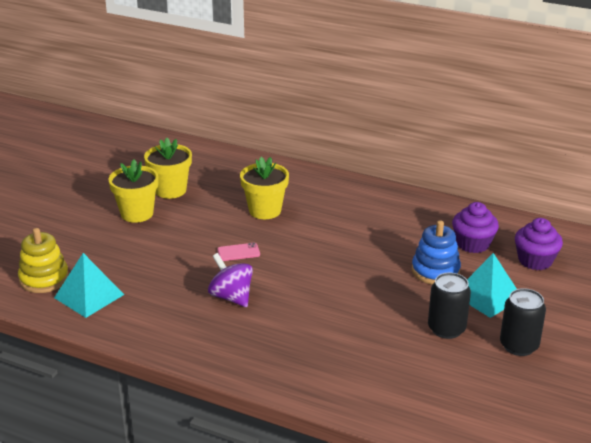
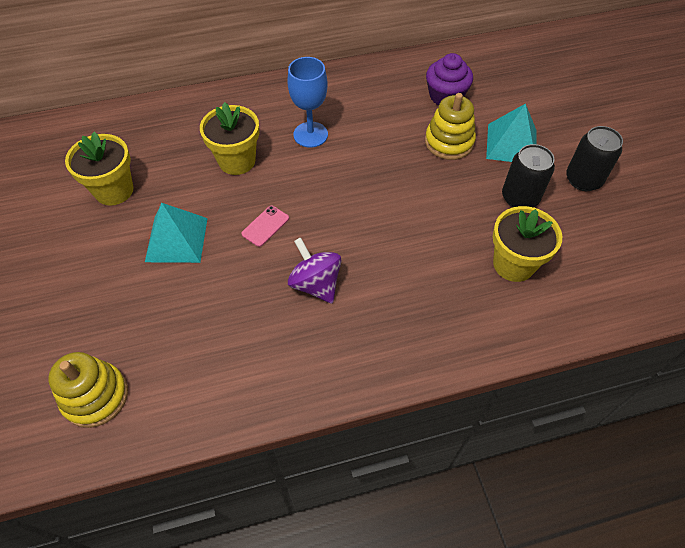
camera: 40 degrees left, 25 degrees up
turquoise pyramid [54,253,124,318] -> turquoise pyramid moved to [145,203,208,263]
yellow flower pot [109,159,158,223] -> yellow flower pot moved to [493,206,562,282]
purple spinning top [208,253,253,307] -> purple spinning top turned 45 degrees clockwise [288,237,342,304]
blue stacking toy [412,220,461,285] -> yellow stacking toy [425,93,476,160]
purple cupcake [515,218,563,270] -> none
none -> blue goblet [287,57,328,148]

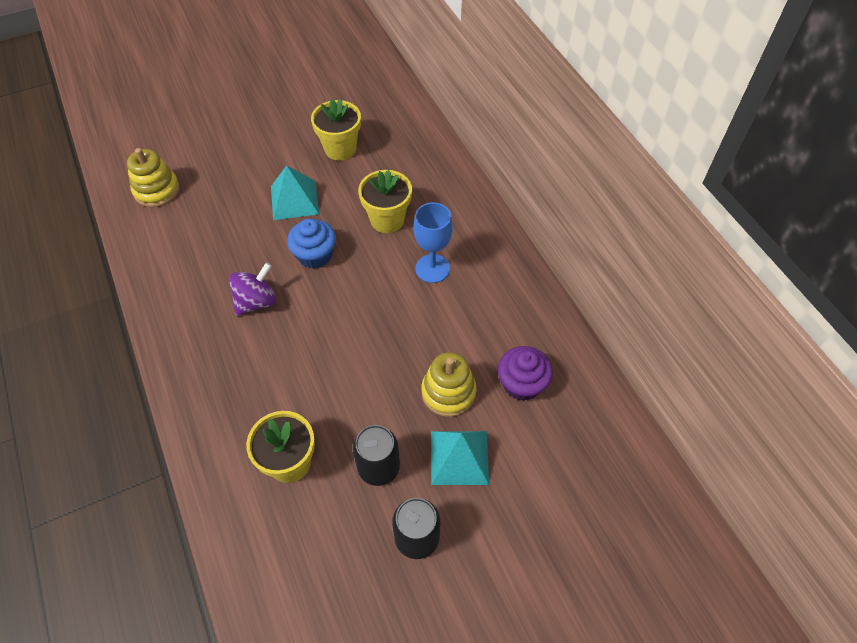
camera: 80 degrees right, 0 degrees up
pink phone [241,206,289,247] -> blue cupcake [287,219,336,269]

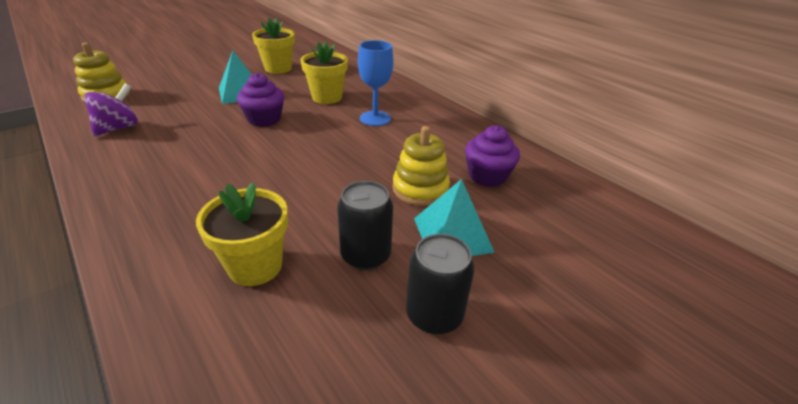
camera: 15 degrees left, 20 degrees down
purple spinning top [229,262,276,316] -> purple spinning top moved to [84,83,138,136]
blue cupcake [287,219,336,269] -> purple cupcake [237,73,284,127]

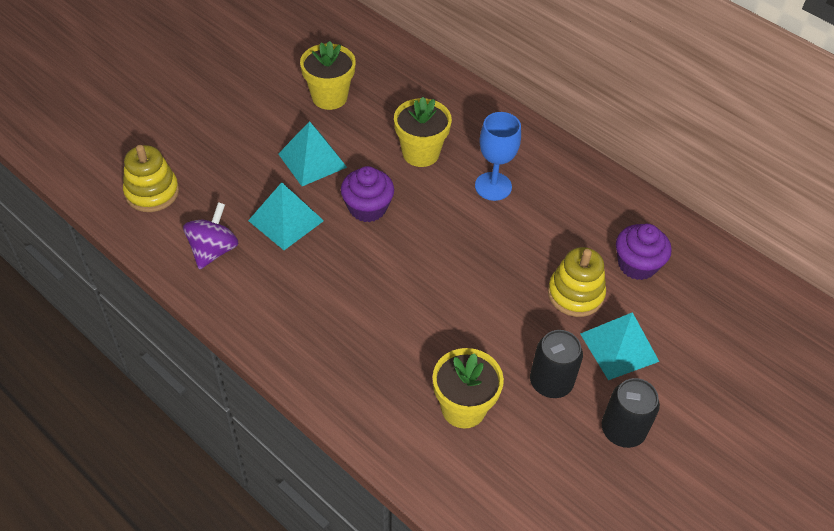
camera: 10 degrees left, 15 degrees up
none -> turquoise pyramid [248,182,324,250]

